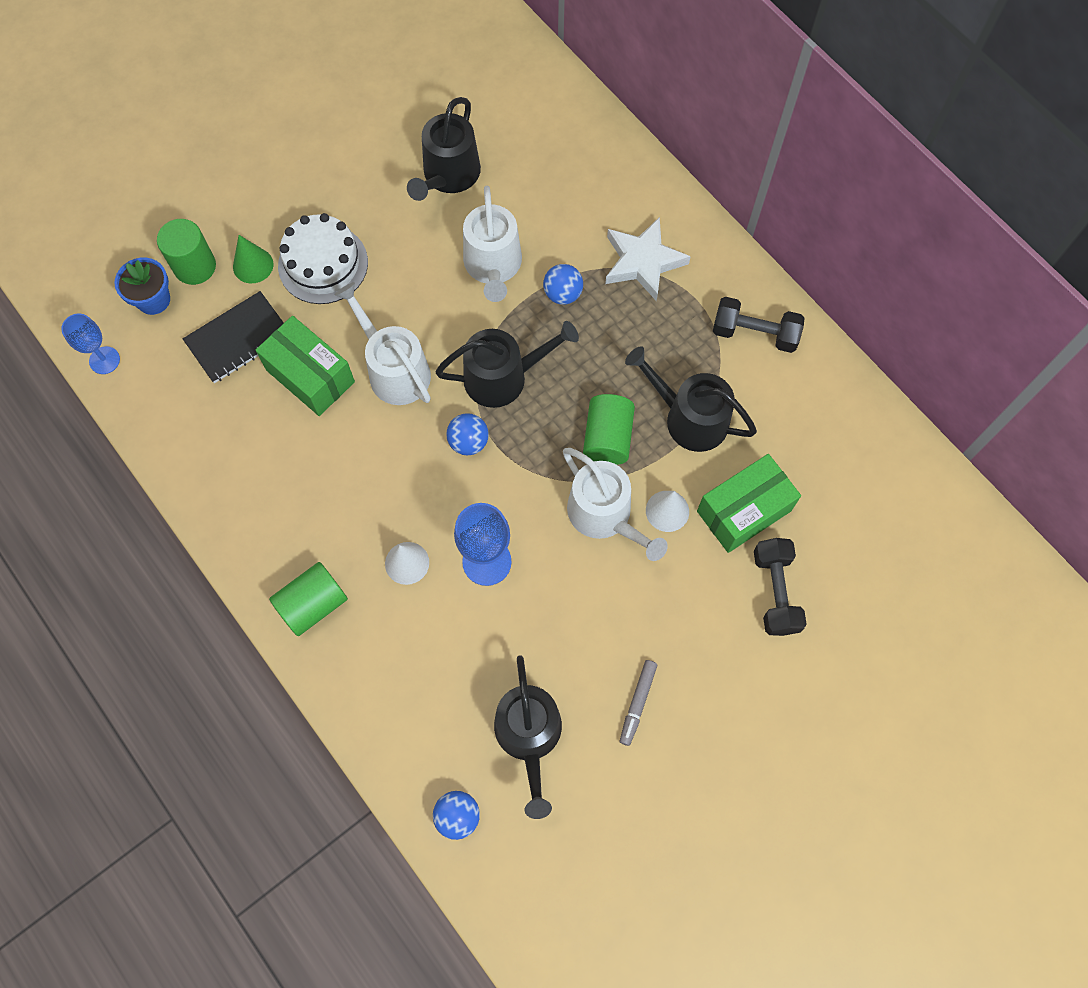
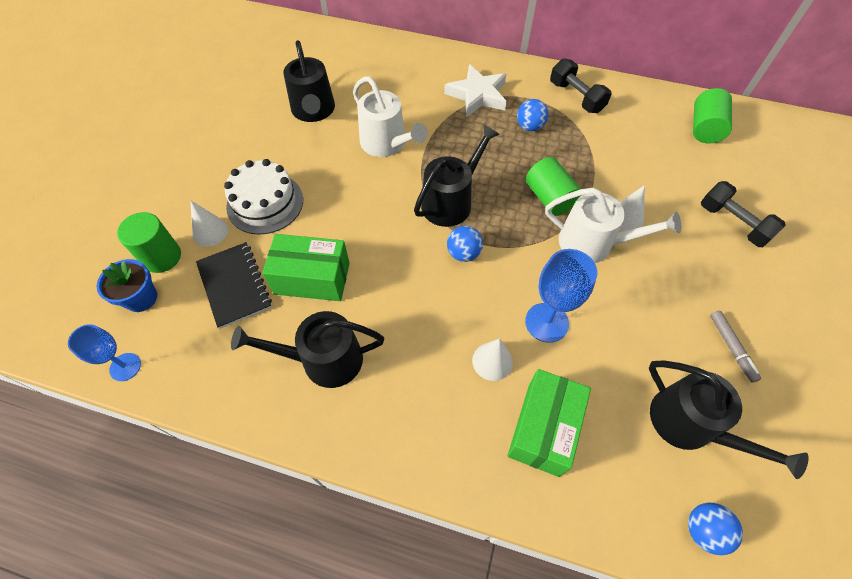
camera: 35 degrees left, 10 degrees down
black notebook [183,291,284,383] -> black notebook turned 45 degrees counterclockwise [196,242,272,329]
green cone [233,235,273,283] -> white cone [190,200,228,247]
green cylinder [269,562,348,636] -> green cylinder moved to [693,88,732,144]
white watering can [335,282,431,405] -> none
blue ball [543,264,583,305] -> blue ball moved to [517,99,548,131]
black watering can [625,346,757,452] -> black watering can moved to [231,311,384,388]
green box [697,454,801,553] -> green box moved to [507,369,591,477]
black dumbbell [713,297,804,353] -> black dumbbell turned 75 degrees clockwise [550,58,612,113]

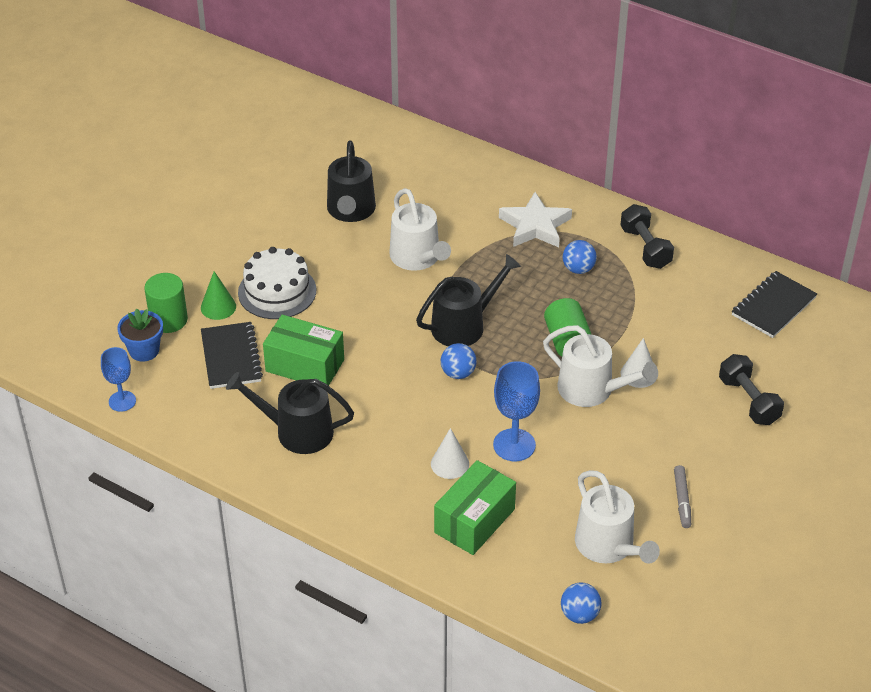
camera: 15 degrees right, 15 degrees down
white cone [190,200,228,247] -> green cone [201,271,236,320]
black watering can [649,360,809,479] -> white watering can [575,470,660,564]
green cylinder [693,88,732,144] -> black notebook [732,271,817,338]

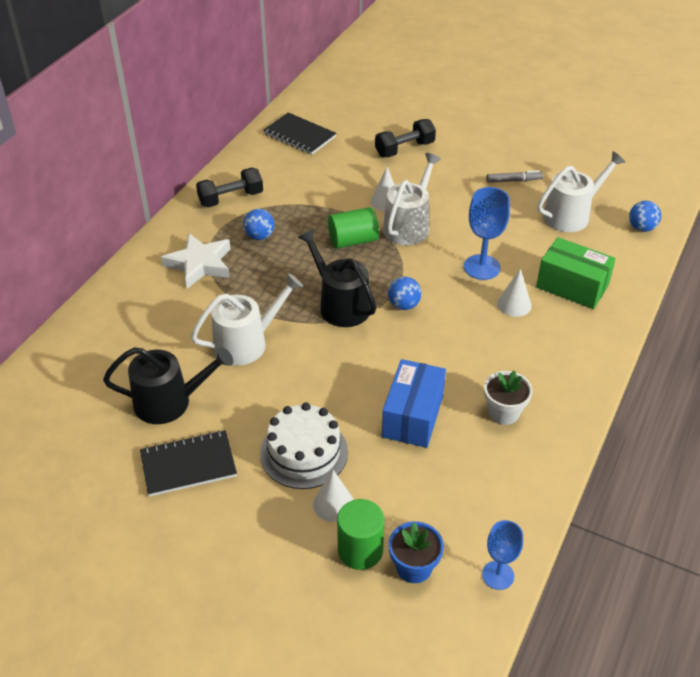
camera: 95 degrees left, 0 degrees up
green cone [201,271,236,320] -> white cone [313,470,354,522]
black notebook [201,322,263,389] -> black notebook moved to [140,430,237,497]
black watering can [226,372,354,454] -> white flower pot [484,370,533,425]
green box [263,314,344,386] -> blue box [382,359,446,448]

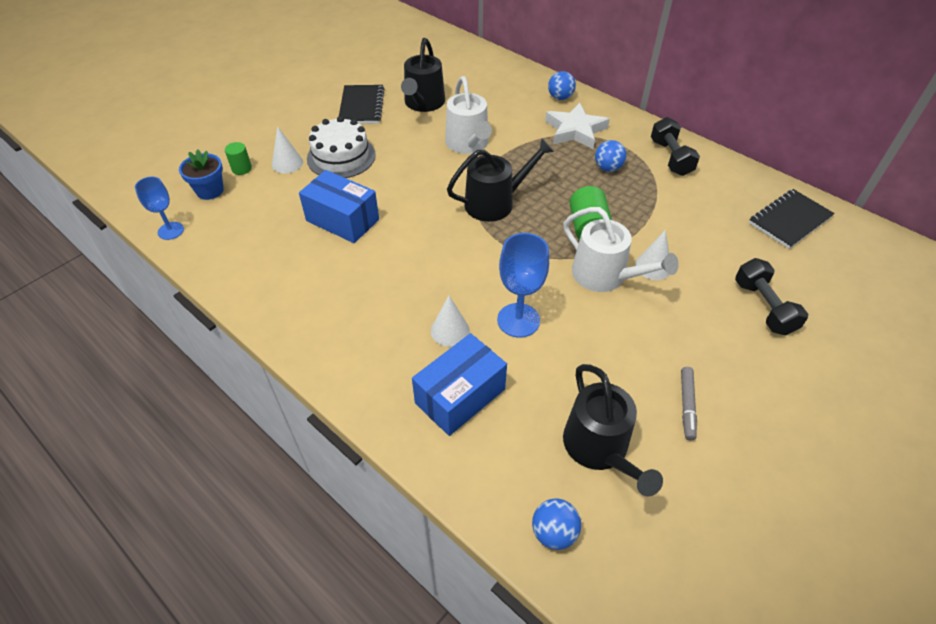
camera: 105 degrees right, 5 degrees up
green cylinder [337,499,384,570] -> green cylinder [225,142,252,175], size x0.60
blue ball [388,277,421,310] -> blue ball moved to [548,71,576,100]
white flower pot [484,370,533,425] -> none
green box [536,237,616,309] -> blue box [412,333,507,436]
white watering can [538,151,625,232] -> black watering can [563,364,663,497]

